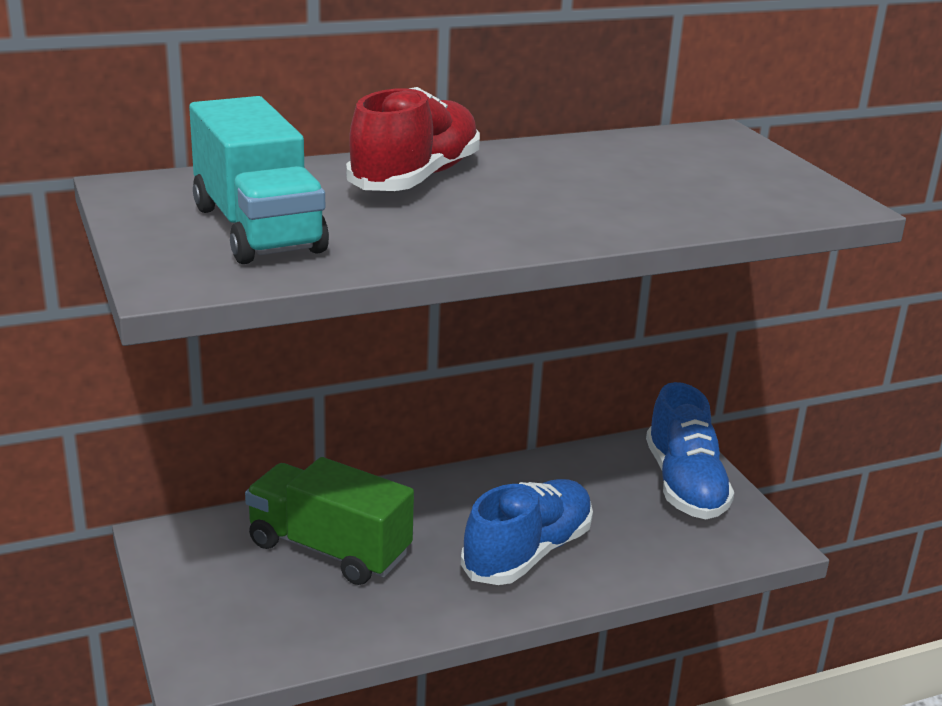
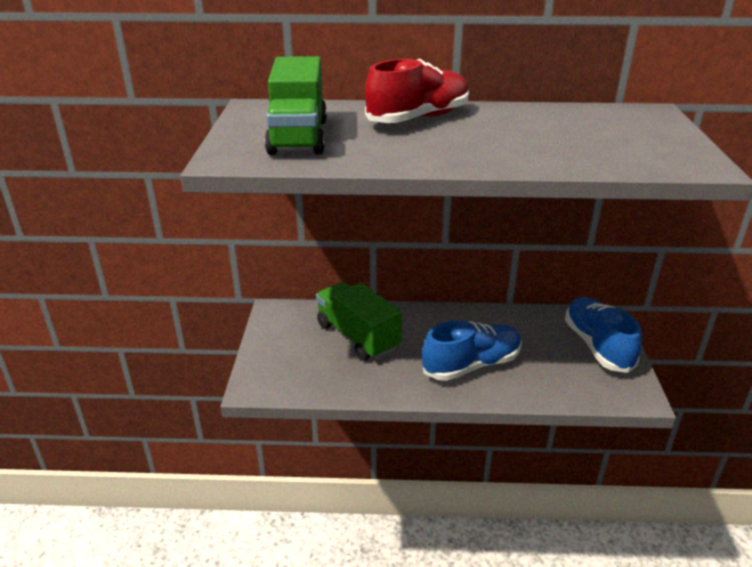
camera: 25 degrees right, 5 degrees up
turquoise truck [189,96,329,264] -> green truck [265,56,327,155]
blue shoe [646,382,734,519] -> blue shoe turned 150 degrees clockwise [565,297,642,373]

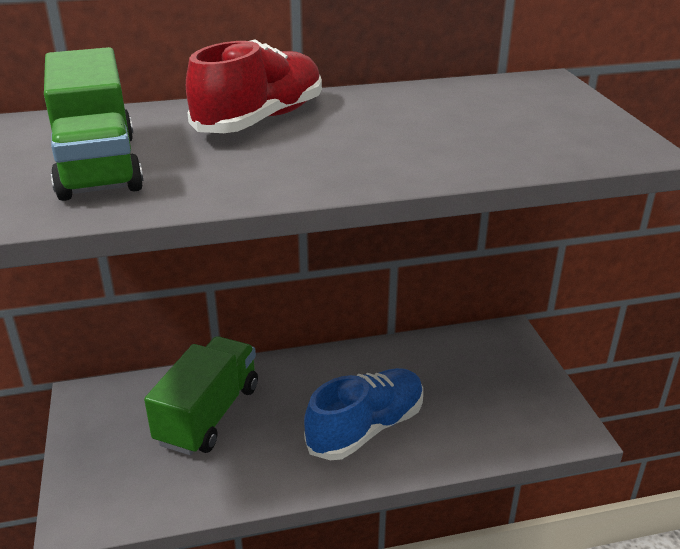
camera: 15 degrees left, 0 degrees up
green truck [316,282,402,361] -> green truck turned 75 degrees clockwise [144,336,258,455]
blue shoe [565,297,642,373] -> none

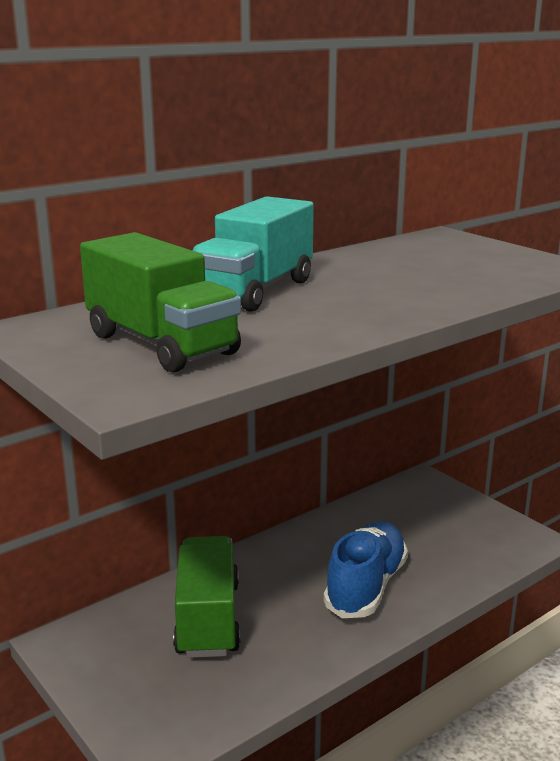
camera: 25 degrees left, 10 degrees down
red shoe [186,39,322,133] -> turquoise truck [192,196,314,312]

